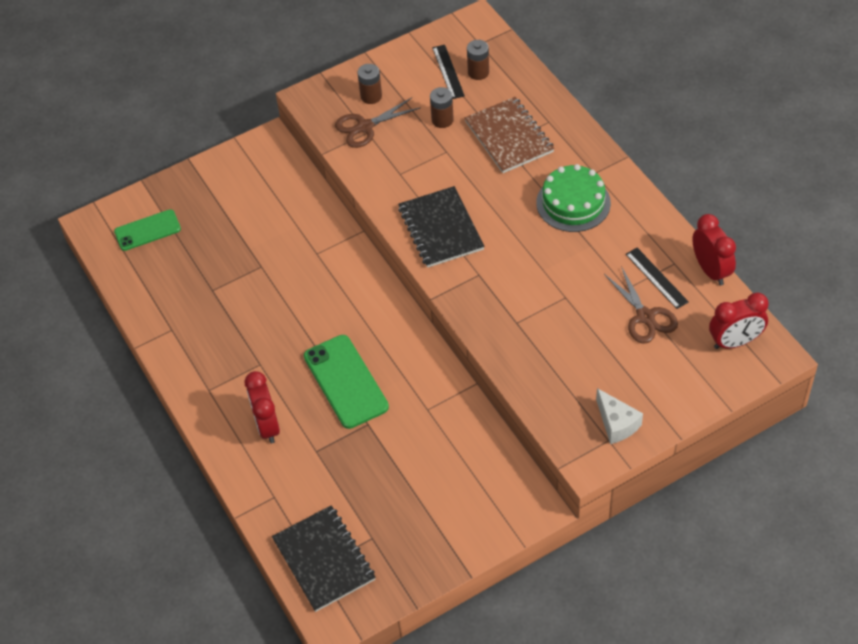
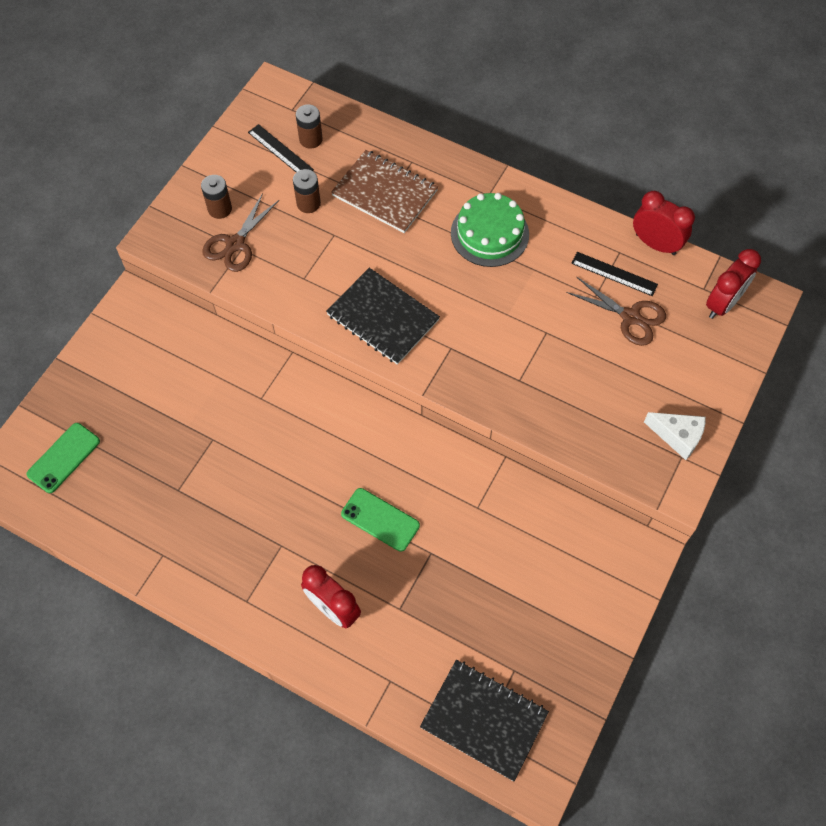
camera: 35 degrees left, 10 degrees up
green phone [304,335,389,429] -> green phone [341,488,420,552], size x0.65

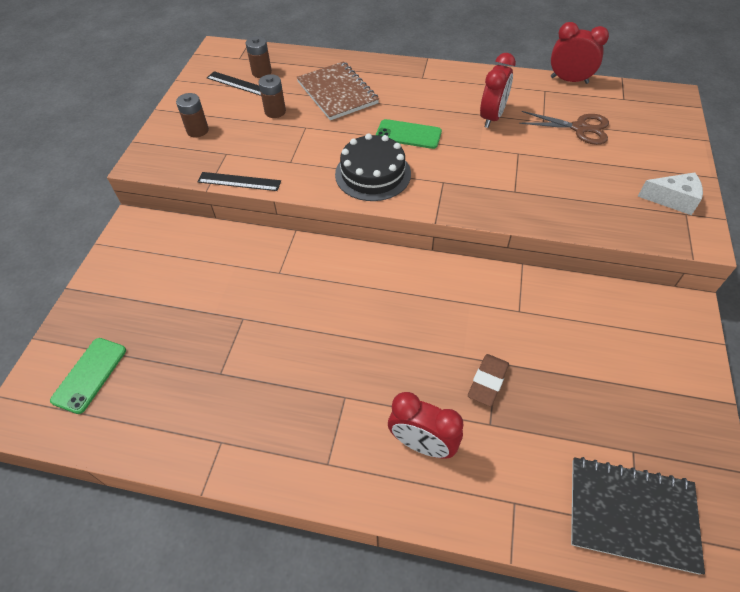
camera: 15 degrees left, 10 degrees down
brown scissors [202,193,279,272] -> none
black notebook [326,268,440,365] -> black cake [335,133,411,201]
brown notebook [331,150,438,233] -> brown notebook turned 45 degrees clockwise [296,61,379,120]
green phone [341,488,420,552] -> green phone moved to [376,119,442,149]
green cake [451,193,529,267] -> none
black ruler [571,252,658,296] -> black ruler moved to [198,172,281,191]
red clock [706,249,761,319] -> red clock moved to [480,53,516,128]
none -> brown eraser [468,354,509,407]

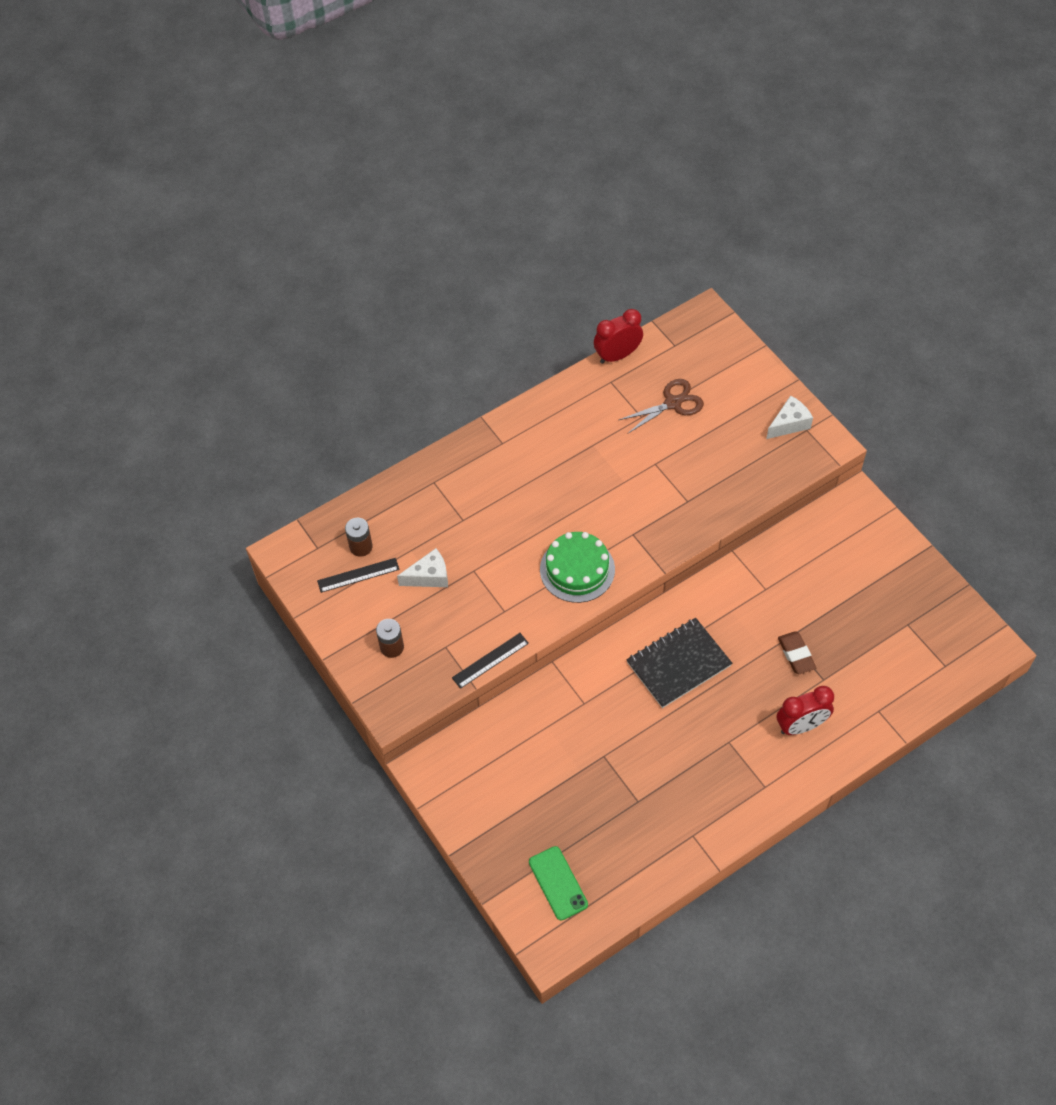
camera: 45 degrees left, 5 degrees up
brown battery [259,74,286,118] -> white cheese [397,548,448,587]
brown notebook [296,61,379,120] -> none
black cake [335,133,411,201] -> green cake [540,532,615,603]
green phone [376,119,442,149] -> none
red clock [480,53,516,128] -> none
black notebook [571,457,705,575] -> black notebook moved to [626,618,732,708]

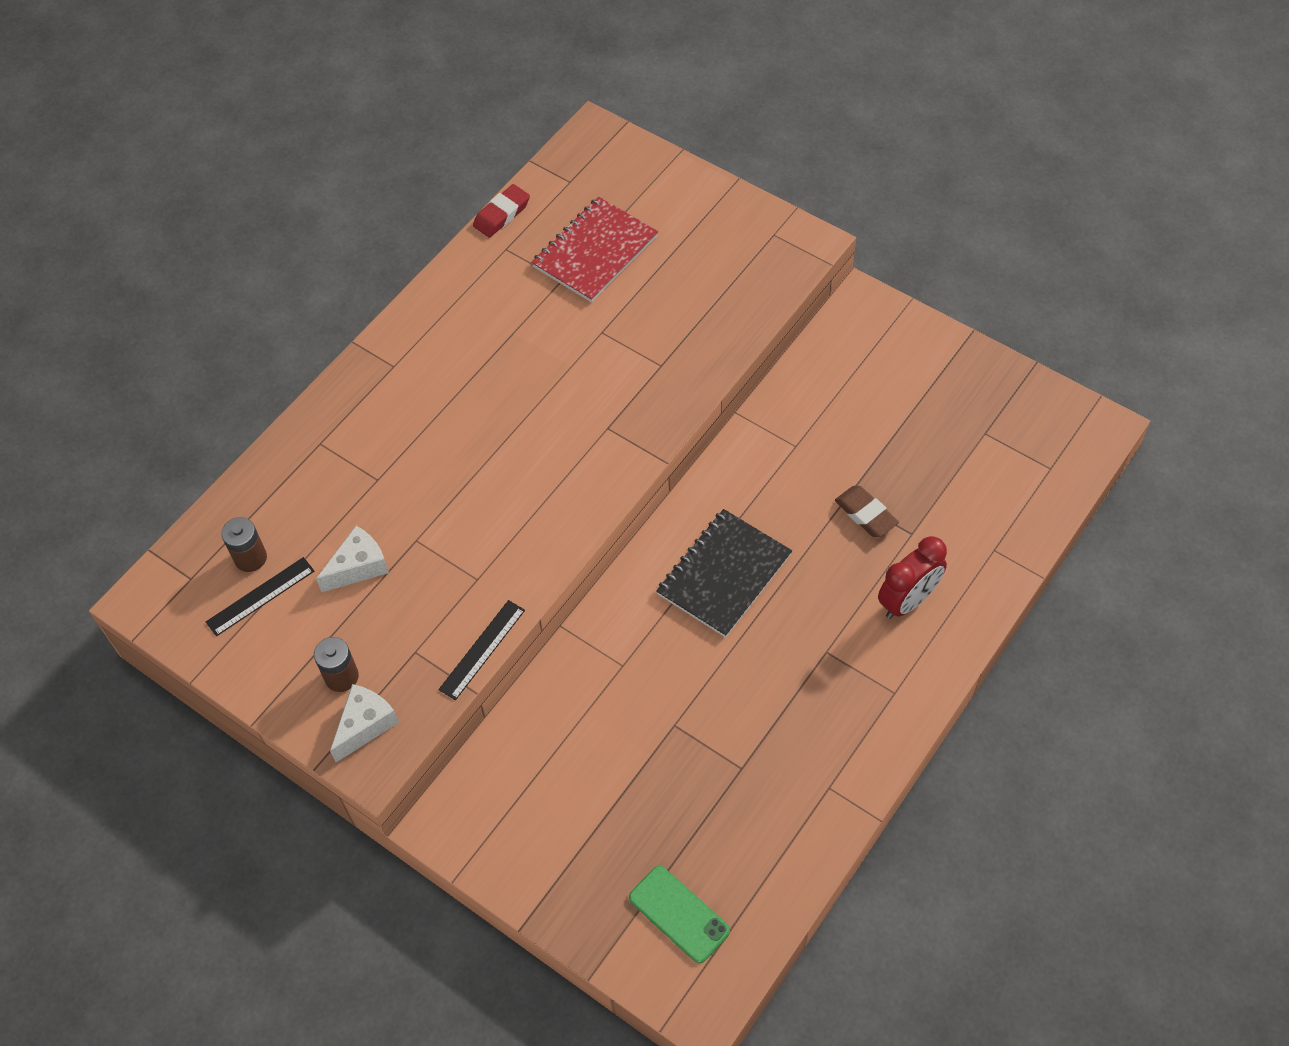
camera: 20 degrees left, 0 degrees up
green cake [540,532,615,603] -> none
red clock [594,309,643,364] -> red eraser [473,184,530,238]
brown scissors [619,379,704,434] -> red notebook [531,197,658,303]
white cheese [766,395,813,439] -> white cheese moved to [330,684,399,762]

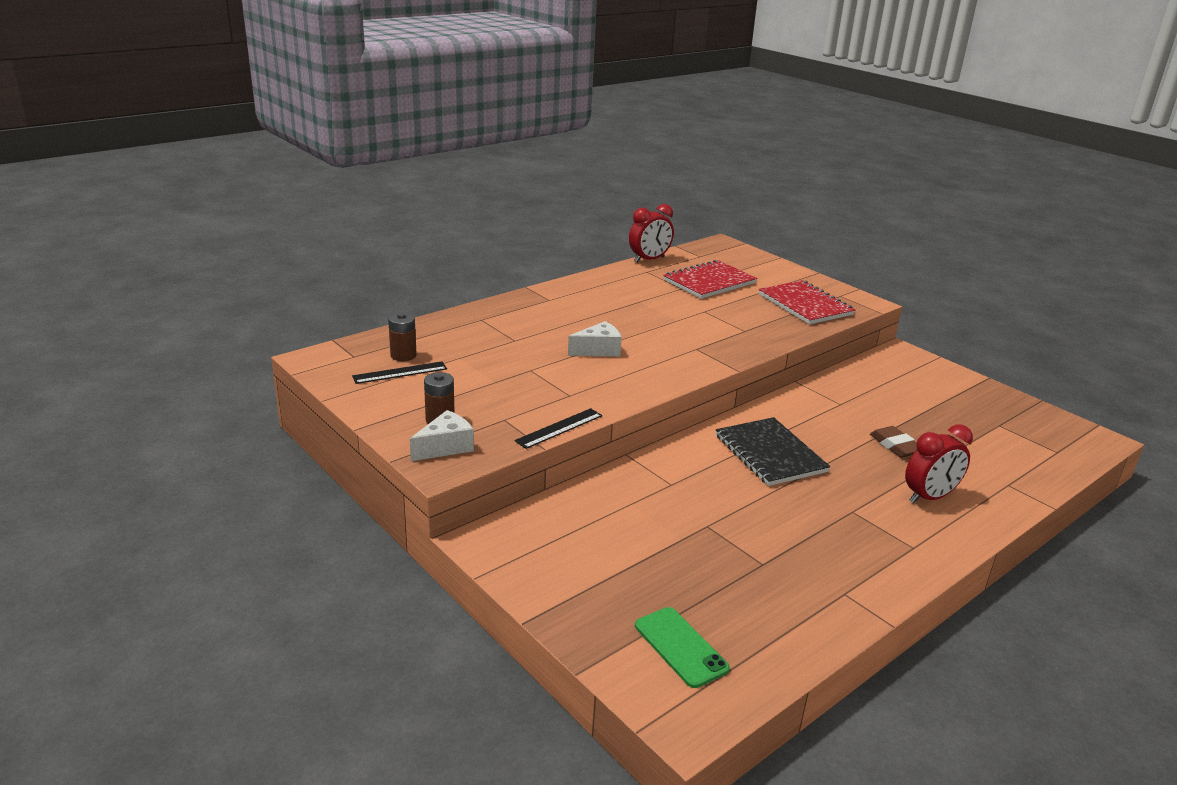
camera: 10 degrees right, 30 degrees down
white cheese [316,526,389,592] -> white cheese moved to [568,321,622,357]
red eraser [473,184,530,238] -> red clock [629,204,674,262]
black notebook [656,509,792,637] -> black notebook turned 75 degrees counterclockwise [716,417,830,486]
none -> red notebook [759,280,855,324]

